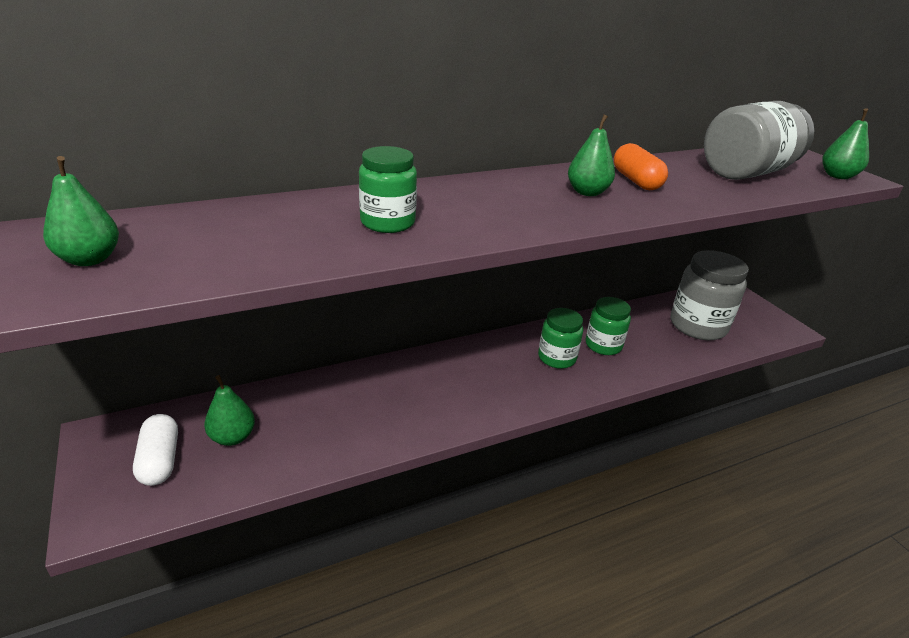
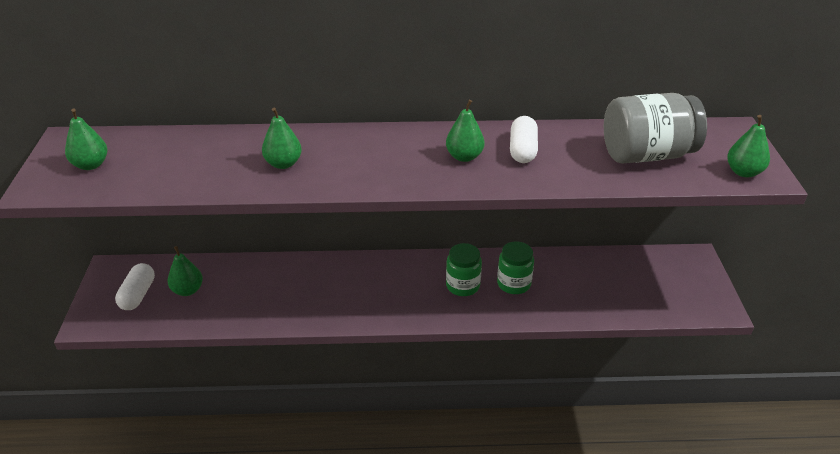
camera: 25 degrees right, 5 degrees up
green jar [359,146,417,233] -> green pear [262,108,302,169]
orange capsule [614,143,668,190] -> white capsule [510,116,538,163]
grey jar [671,250,749,340] -> none

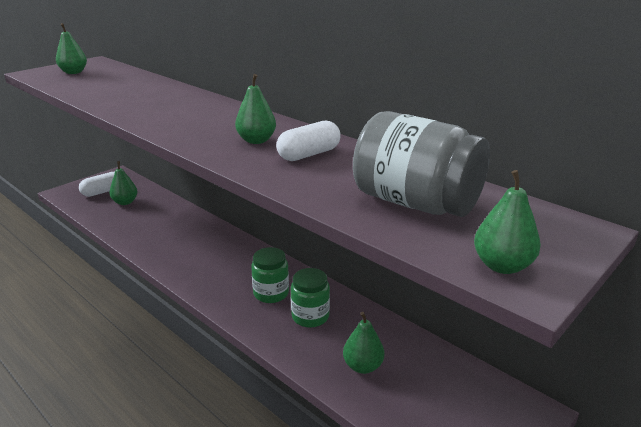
camera: 45 degrees right, 10 degrees down
green pear [262,108,302,169] -> green pear moved to [343,312,385,374]

